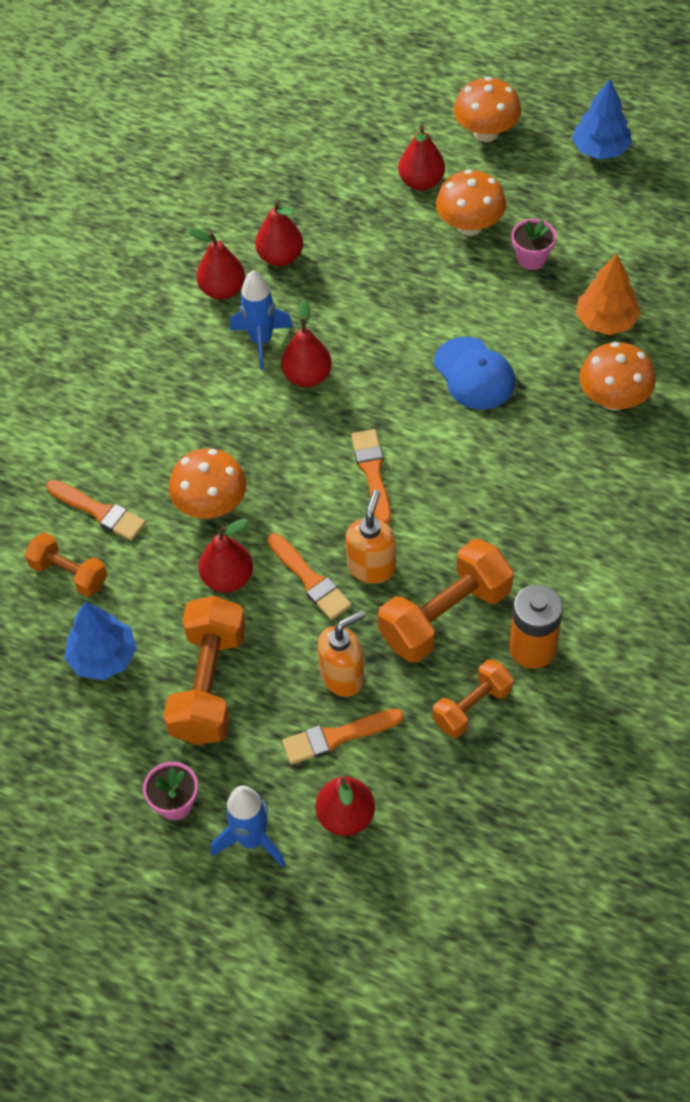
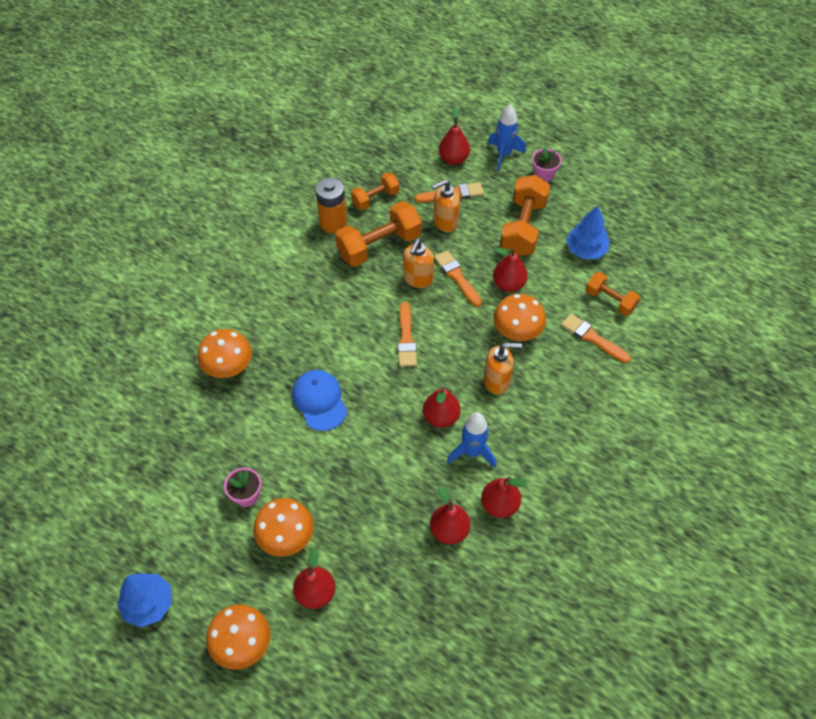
camera: 175 degrees left, 0 degrees up
orange tree [576,254,641,335] -> none
none -> orange soap dispenser [484,342,523,395]

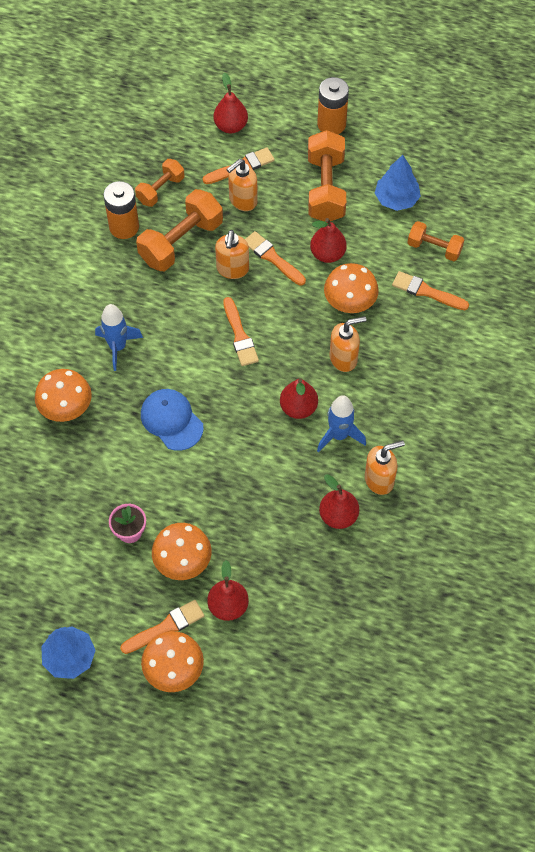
camera: 15 degrees left, 5 degrees up
red pear [481,476,528,518] -> orange soap dispenser [365,440,405,495]
blue rocket [488,104,526,171] -> blue rocket moved to [95,304,143,371]
pink flower pot [532,147,562,182] -> orange battery [317,77,349,134]
none -> orange brush [120,600,204,654]

